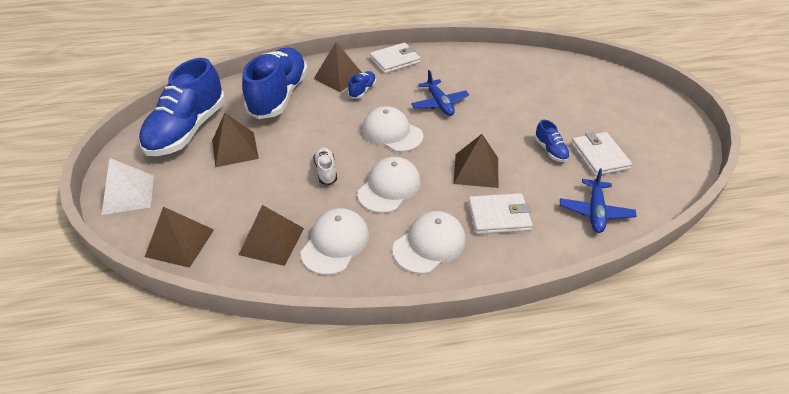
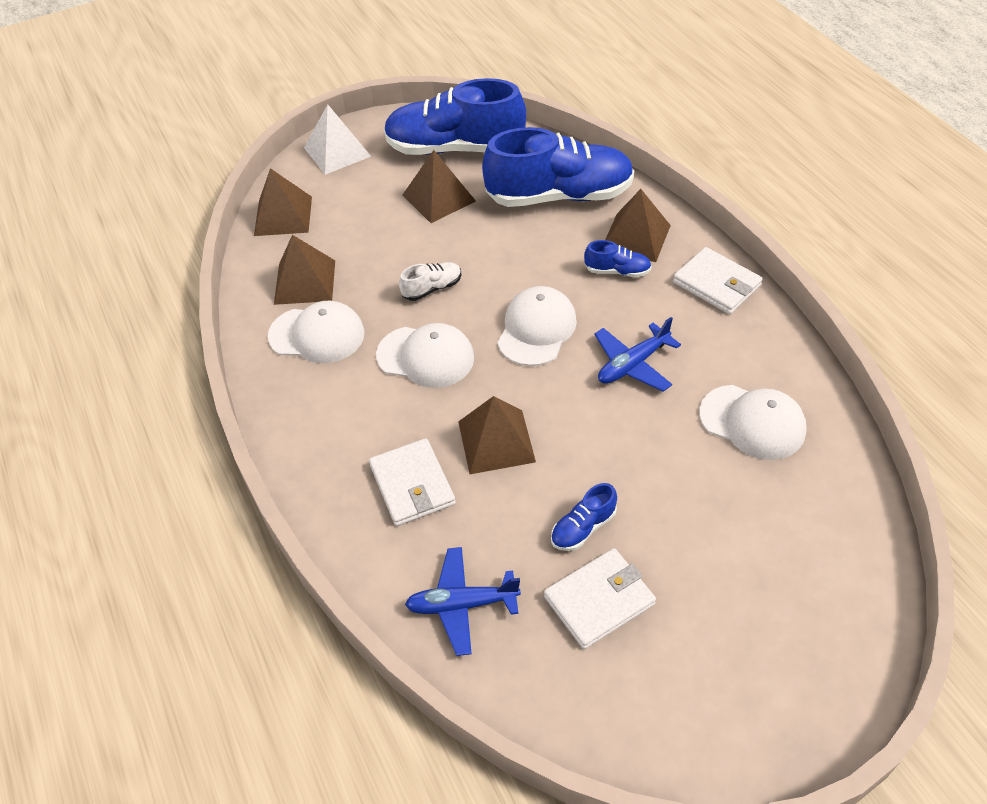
camera: 75 degrees right, 5 degrees up
white cap [393,211,466,274] -> white cap moved to [699,385,807,460]

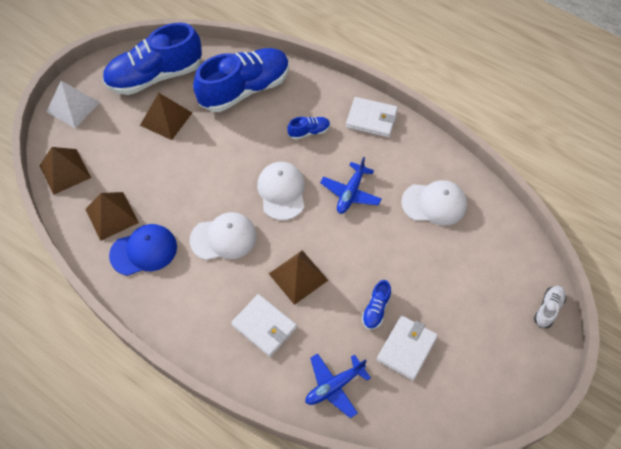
camera: 30 degrees left, 10 degrees up
white cap [268,301,365,363] -> blue cap [109,224,177,276]
white shoe [399,262,462,301] -> white shoe moved to [534,286,566,328]
brown pyramid [605,189,671,262] -> none

